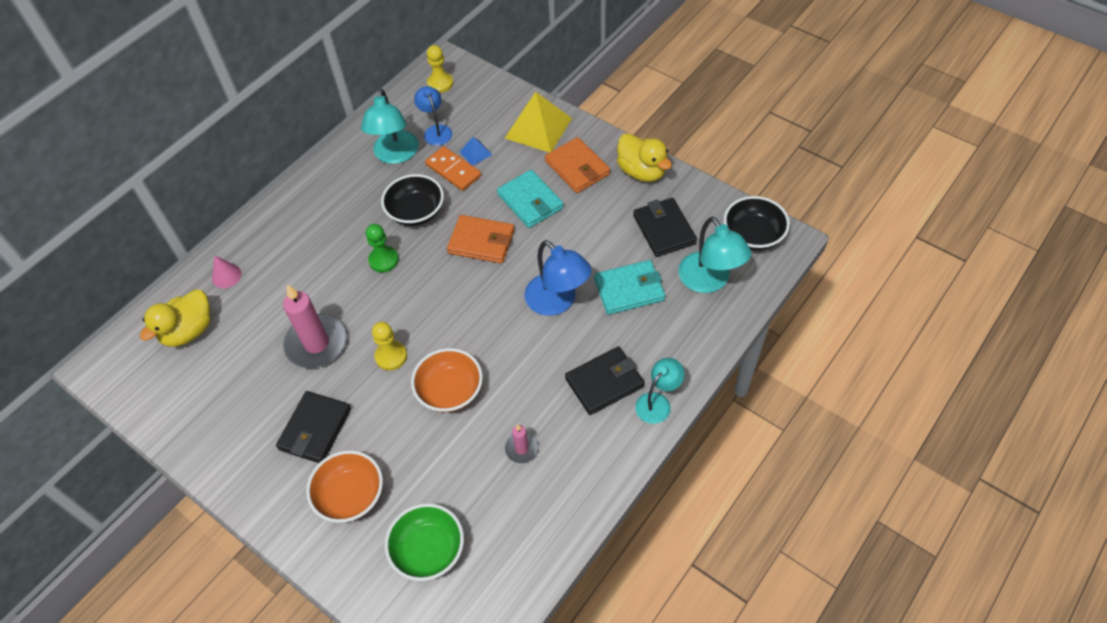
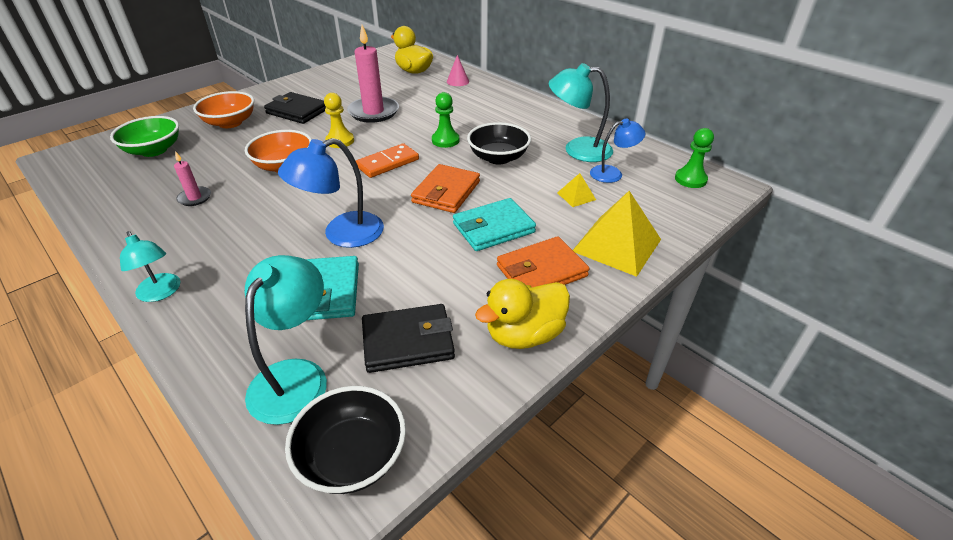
camera: 95 degrees right, 15 degrees down
orange domino [425,146,481,191] -> orange domino moved to [356,143,419,178]
yellow pawn [427,45,453,93] -> green pawn [675,128,714,188]
blue pyramid [459,137,492,166] -> yellow pyramid [557,173,596,207]
black wallet [565,346,645,415] -> none
turquoise lamp [678,217,752,293] -> turquoise lamp turned 120 degrees clockwise [245,255,327,425]

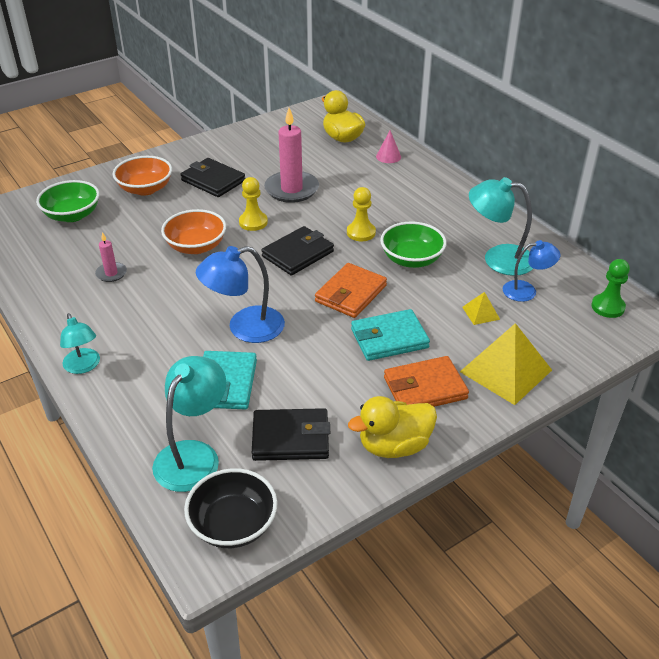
camera: 10 degrees right, 0 degrees up
orange domino [356,143,419,178] -> black wallet [261,226,334,276]
green pawn [432,92,459,148] -> yellow pawn [347,187,376,241]
black bowl [467,122,531,164] -> green bowl [380,221,447,268]

